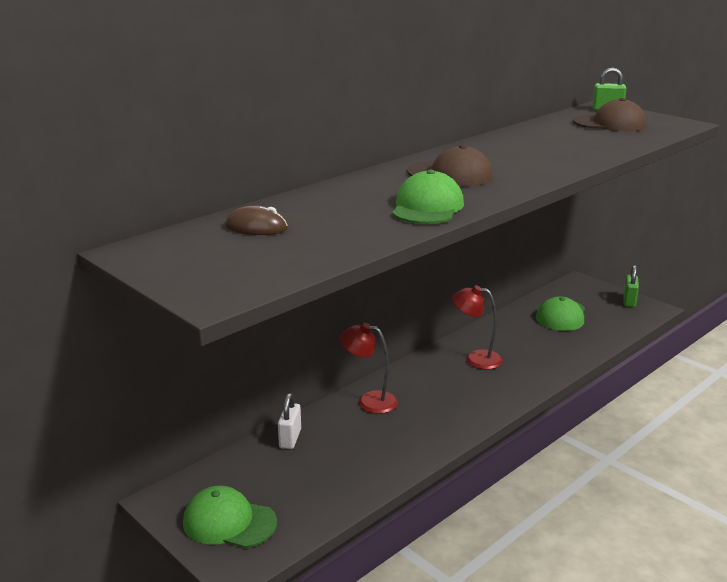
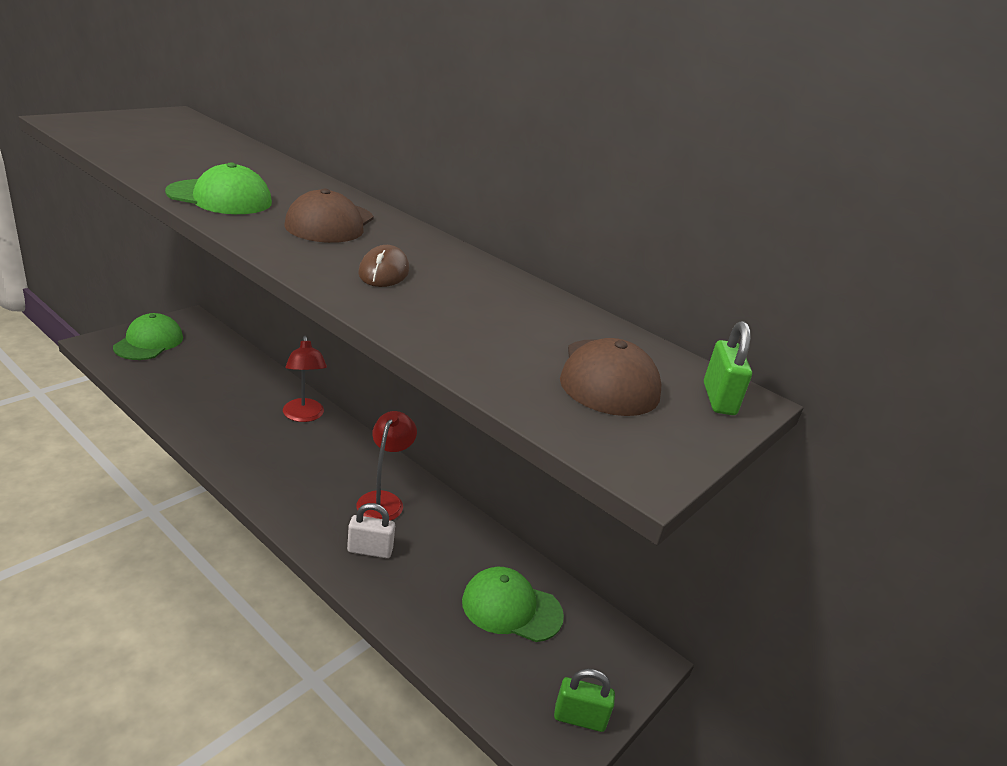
camera: 80 degrees right, 5 degrees up
brown mouse [225,205,288,235] -> brown mouse moved to [358,245,409,287]
white padlock [278,393,301,449] -> white padlock moved to [347,503,395,558]
red lamp [340,323,398,414] -> red lamp turned 150 degrees clockwise [283,336,327,422]

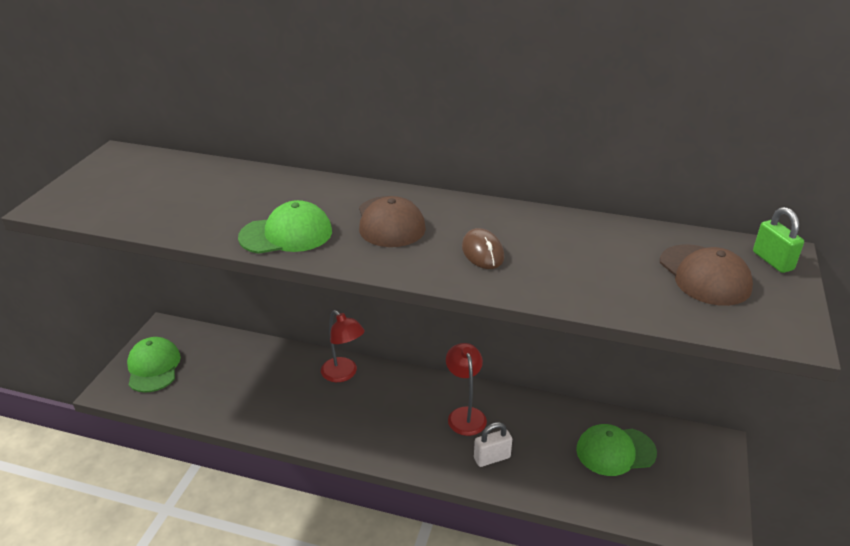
camera: 20 degrees left, 5 degrees up
green padlock [554,669,615,732] -> none

